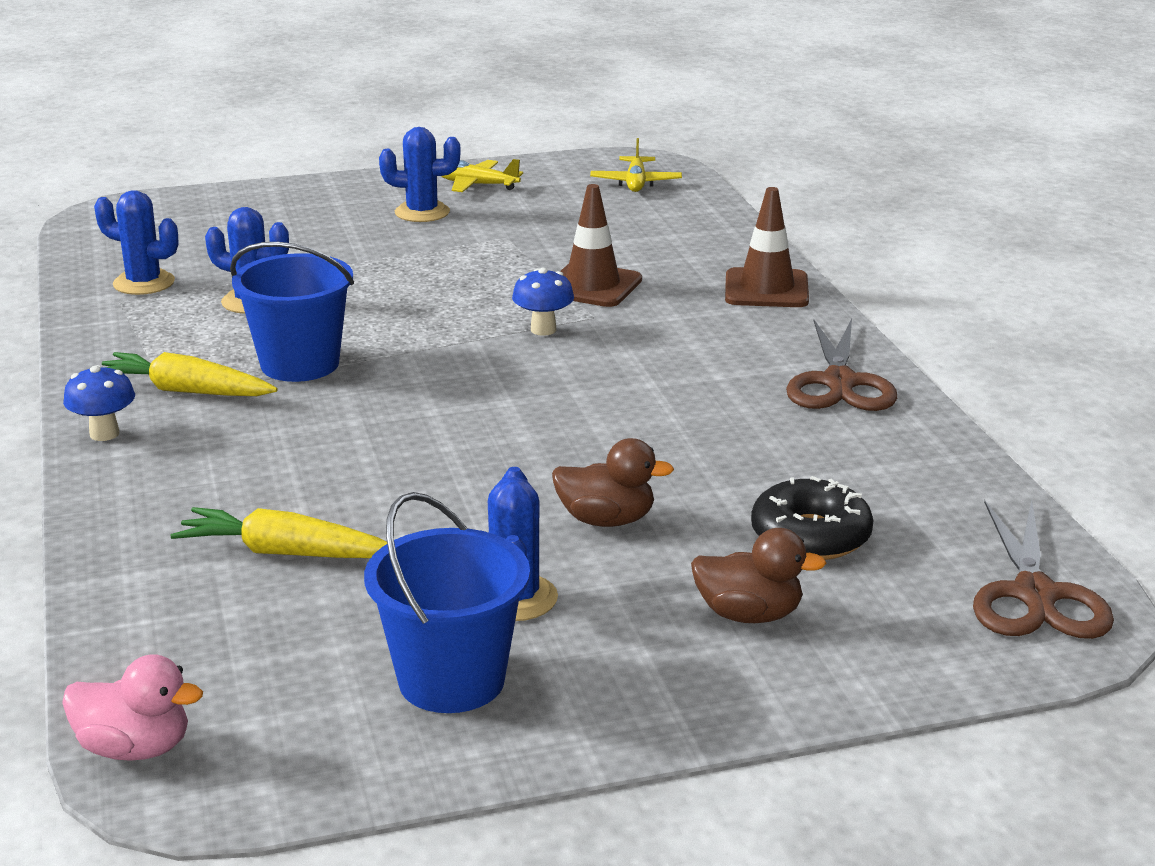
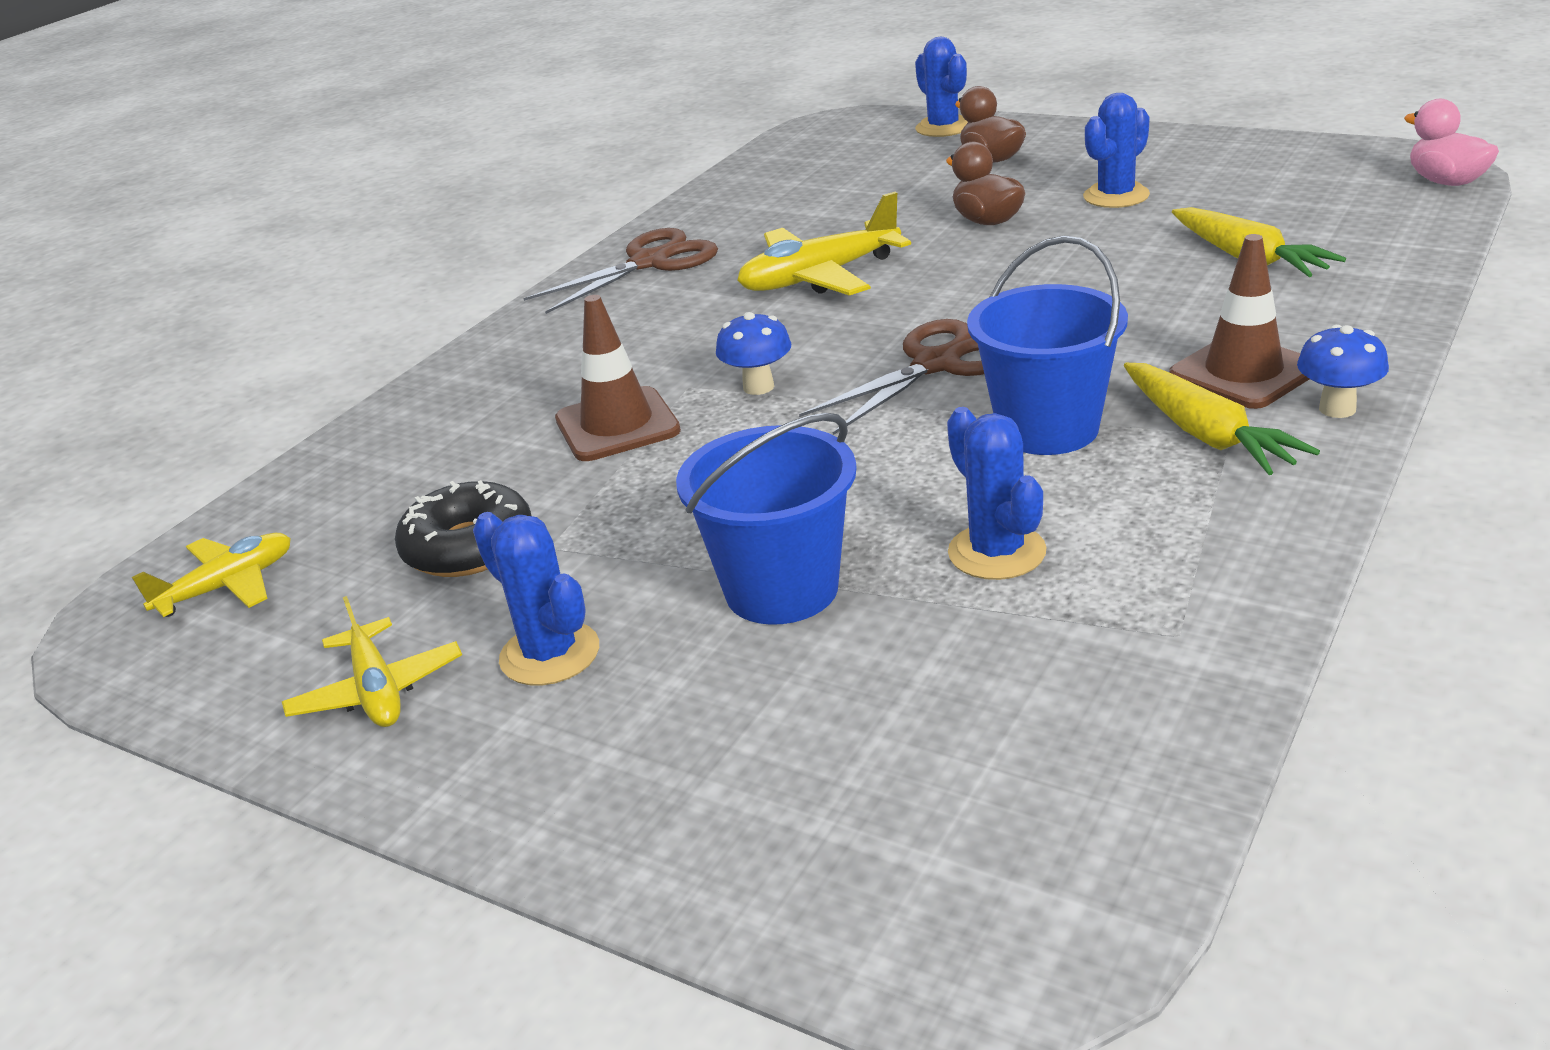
camera: 130 degrees left, 5 degrees up
blue cactus [94,190,178,295] -> blue cactus moved to [915,37,968,137]
blue bucket [364,492,530,713] -> blue bucket moved to [676,413,857,625]
brown traffic cone [725,187,809,307] -> brown traffic cone moved to [1169,234,1309,409]
black donut [751,476,873,560] -> black donut moved to [395,480,532,577]
brown scissors [973,500,1114,639] -> brown scissors moved to [799,319,984,435]
none -> yellow plane [737,192,911,295]

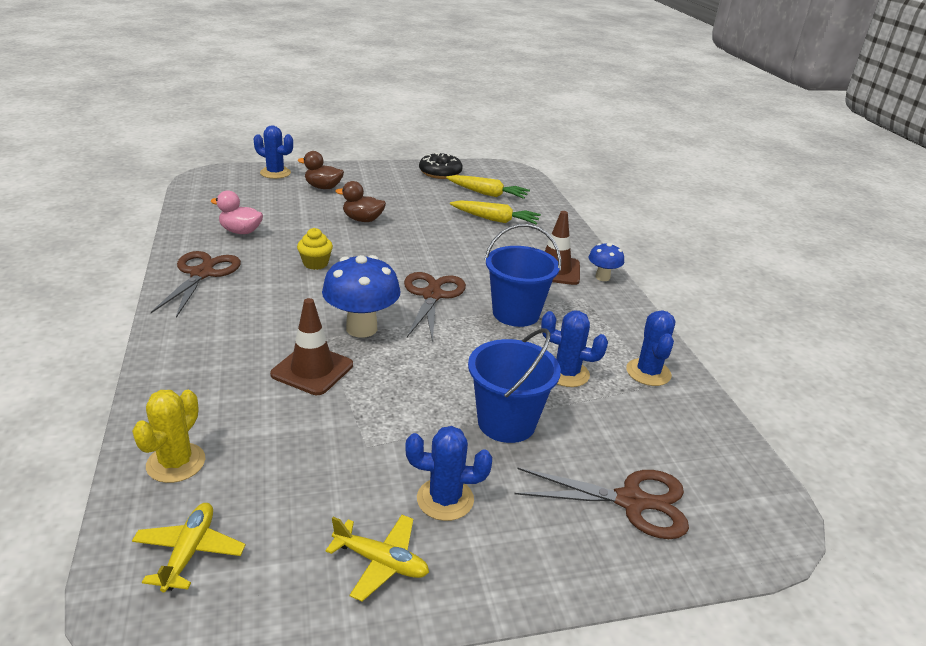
camera: 50 degrees left, 0 degrees up
black donut [395,480,532,577] -> black donut moved to [419,153,463,179]
blue mushroom [716,312,791,395] -> blue mushroom [322,255,400,338], size x1.82
yellow plane [737,192,911,295] -> yellow cupcake [297,228,333,270]
blue cactus [1083,93,1150,208] -> blue cactus moved to [626,310,675,386]
yellow carrot [1124,363,1320,475] -> yellow carrot moved to [446,175,530,199]
pink duck [1404,99,1499,186] -> pink duck moved to [211,190,263,234]
none -> yellow cactus [132,390,205,483]
none -> brown scissors [514,468,689,539]

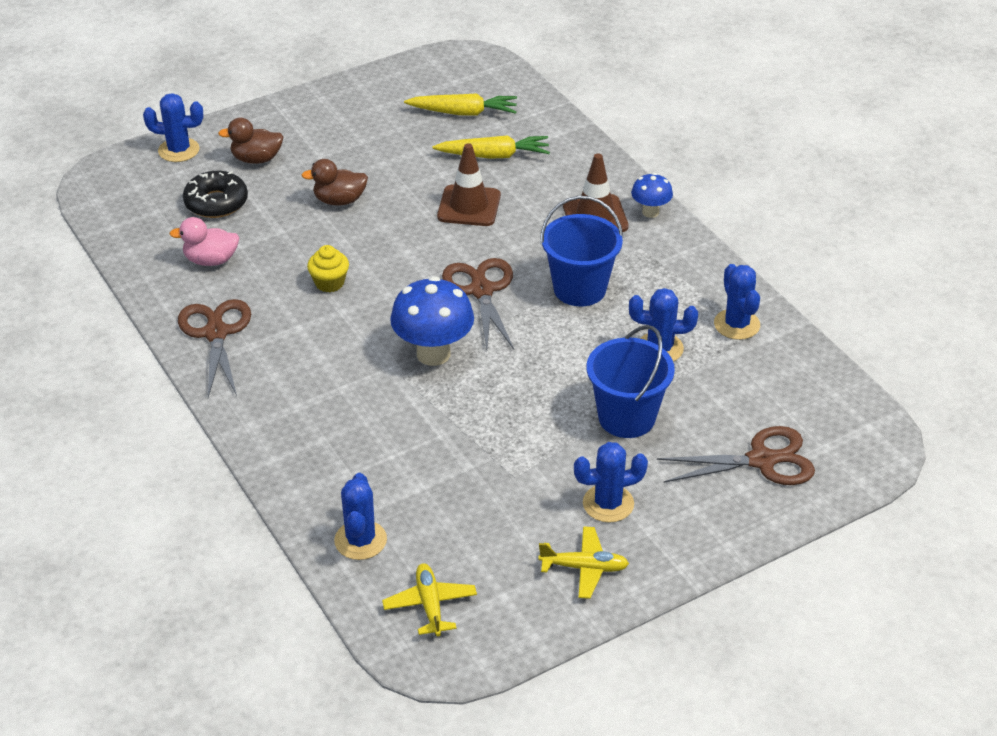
camera: 15 degrees left, 10 degrees up
yellow cactus [132,390,205,483] -> blue cactus [334,473,387,560]
brown traffic cone [270,298,353,395] -> brown traffic cone moved to [437,143,501,226]
black donut [419,153,463,179] -> black donut moved to [183,171,248,218]

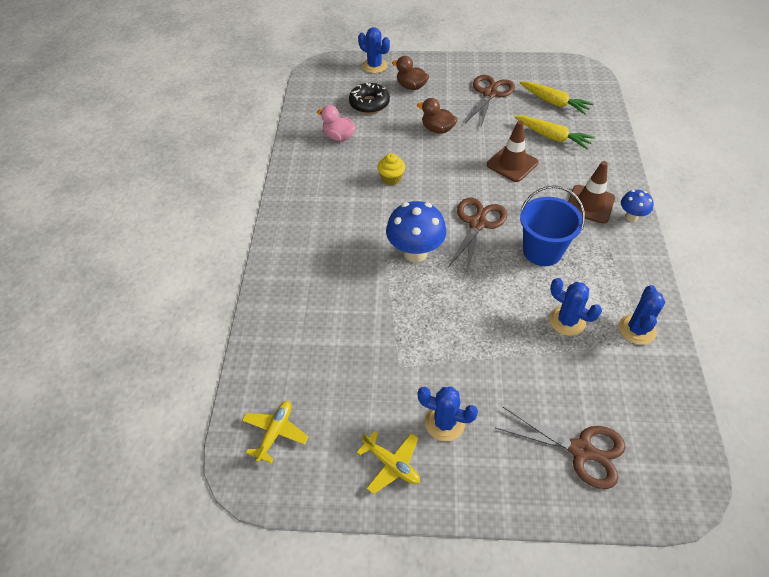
camera: 35 degrees right, 10 degrees up
brown scissors [178,299,251,398] -> brown scissors moved to [465,75,515,126]
blue cactus [334,473,387,560] -> none
blue bucket [587,325,675,438] -> none

